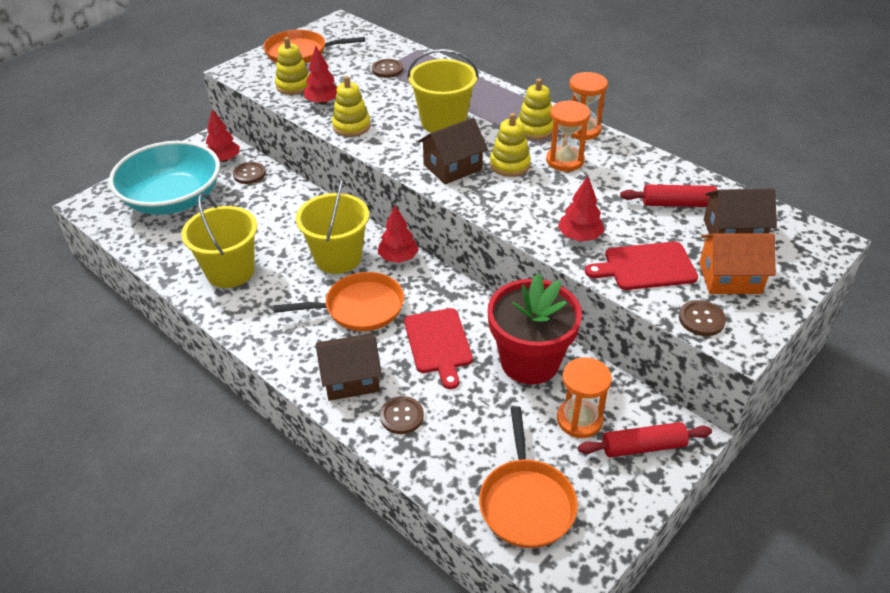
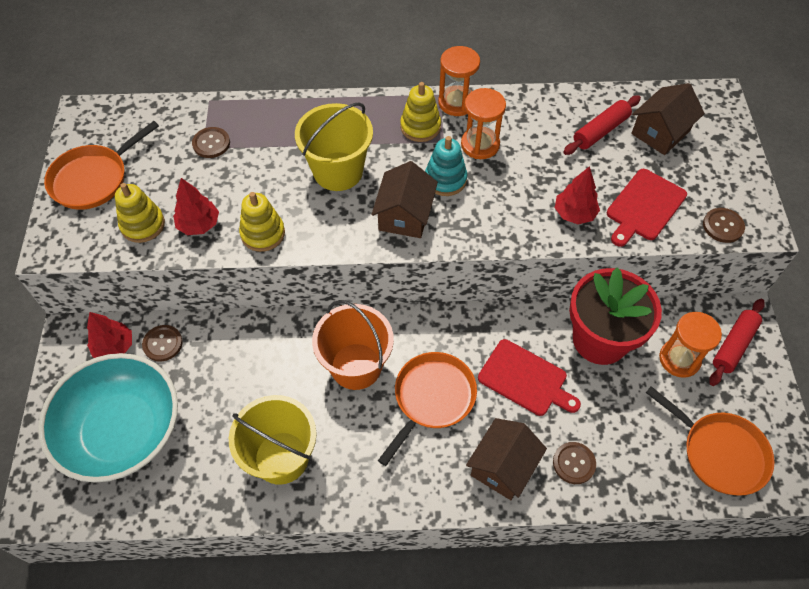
camera: 45 degrees left, 15 degrees up
yellow bucket [296,178,369,274] -> orange bucket [312,300,394,390]
red tree [377,205,419,263] -> none
yellow stacking toy [490,113,531,177] -> turquoise stacking toy [425,136,467,196]
orange house [699,233,776,294] -> none

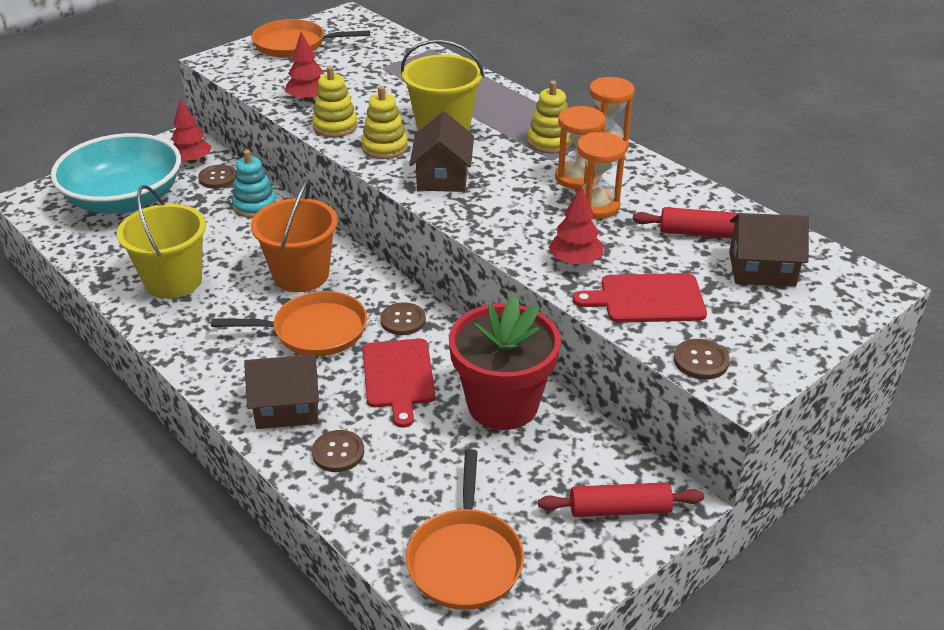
camera: 50 degrees right, 20 degrees down
yellow stacking toy [115,183,165,243] -> yellow stacking toy moved to [361,86,408,159]
brown button [192,127,230,158] -> brown button moved to [380,302,426,335]
brown house [371,161,438,238] -> brown house turned 60 degrees counterclockwise [409,112,474,192]
turquoise stacking toy [425,136,467,196] -> turquoise stacking toy moved to [232,150,277,218]
orange hourglass [659,312,722,378] -> orange hourglass moved to [577,132,626,219]

